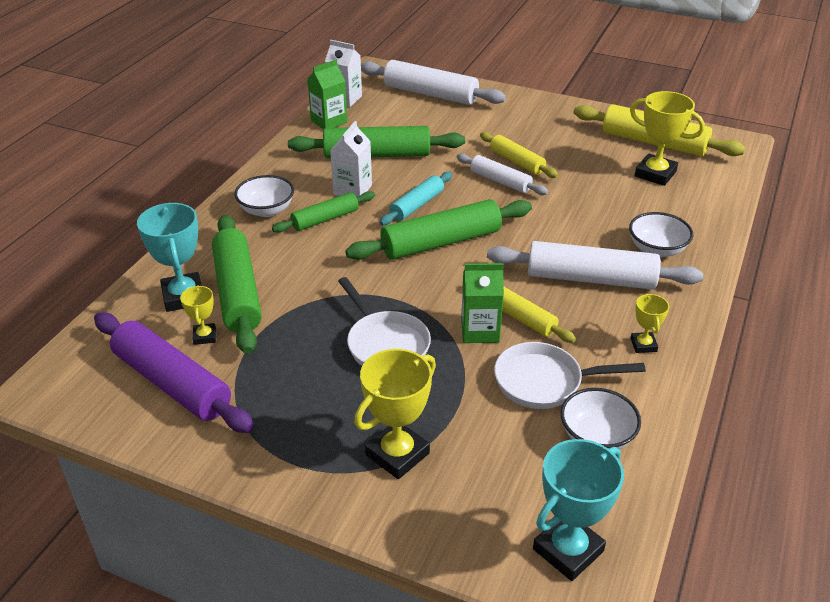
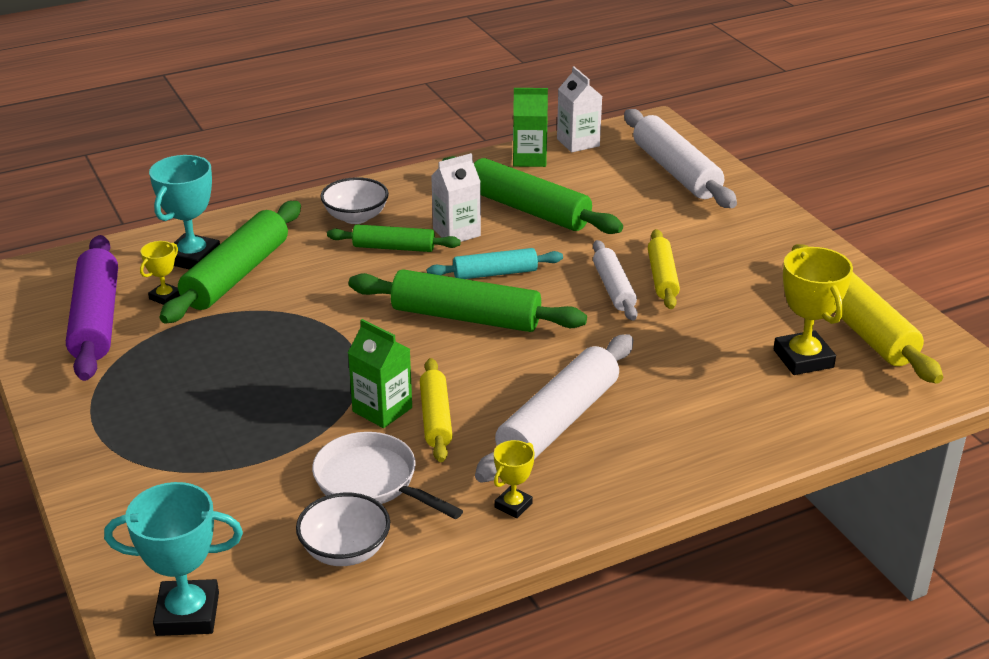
camera: 40 degrees right, 5 degrees down
white pan [338,277,431,366] -> none
yellow trophy [354,349,436,479] -> none
white rolling pin [487,241,703,290] -> white rolling pin turned 75 degrees clockwise [475,334,633,483]
white bowl [629,212,693,257] -> none

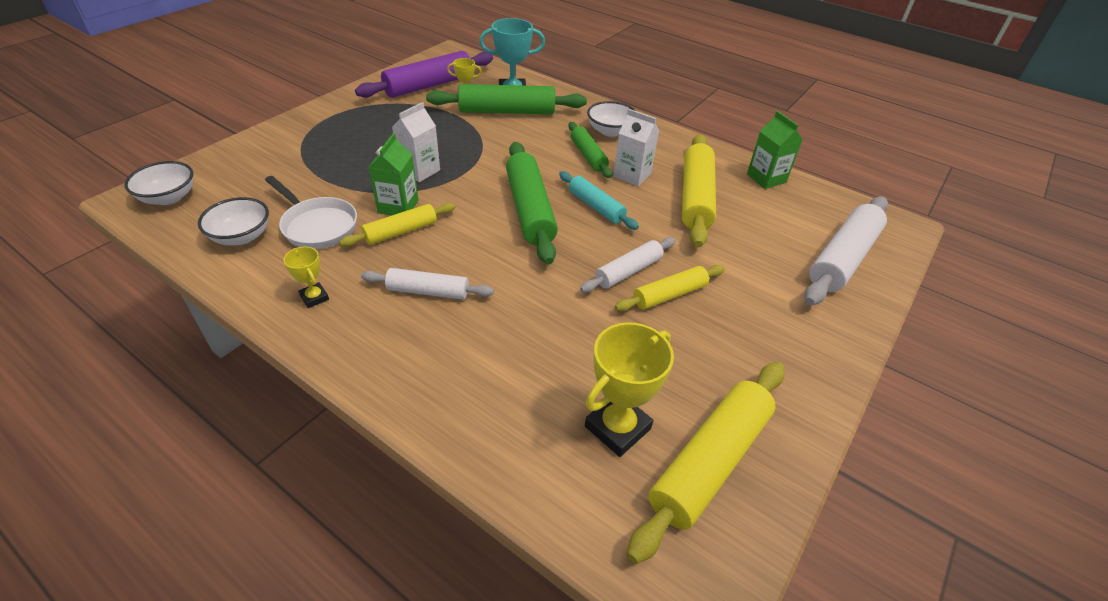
camera: 60 degrees right, 10 degrees up
turquoise trophy [104,482,243,636] -> white bowl [124,161,193,205]
white pan [312,432,463,519] -> white pan turned 120 degrees clockwise [265,176,357,249]
green rolling pin [442,156,623,234] -> yellow rolling pin [682,134,716,247]
white rolling pin [475,334,633,483] -> white rolling pin [361,268,494,300], size x0.59
yellow trophy [494,440,534,518] -> yellow trophy turned 45 degrees clockwise [284,247,329,308]
white carton [557,66,602,152] -> white carton moved to [392,102,440,182]

